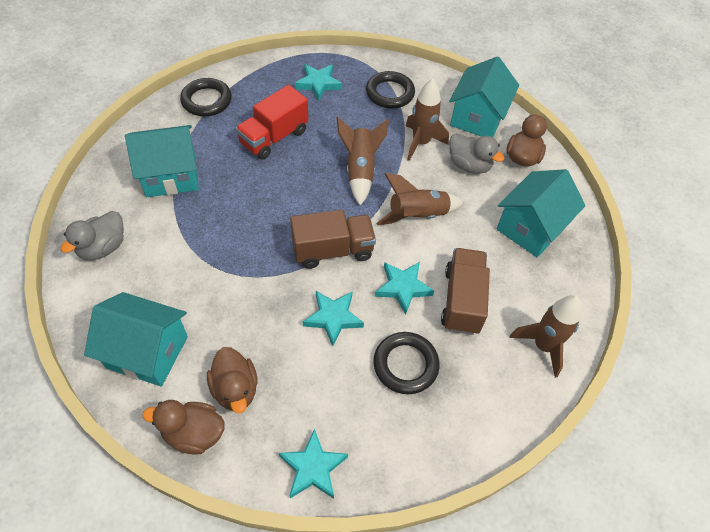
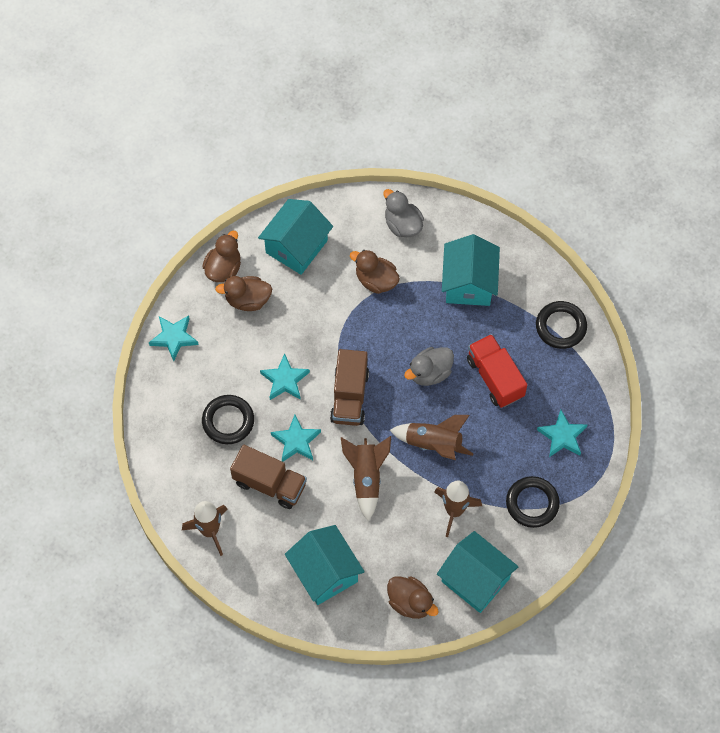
camera: 110 degrees right, 10 degrees up
grey duck [449,133,504,174] -> grey duck moved to [404,347,454,386]
none -> brown duck [350,250,400,294]

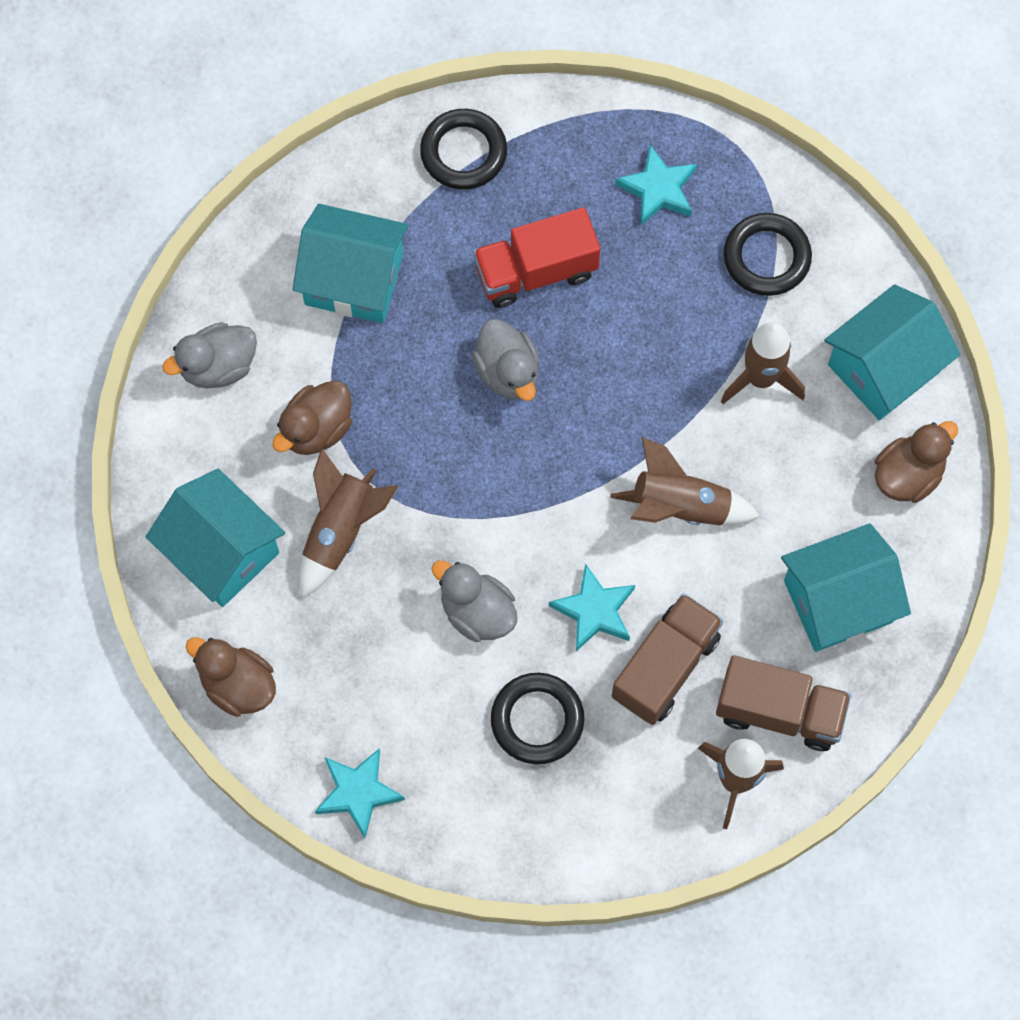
camera: 80 degrees left, 5 degrees up
brown duck [215,276,272,311] -> none
turquoise star [260,353,310,400] -> grey duck [432,561,517,642]
brown truck [330,349,369,426] -> brown truck moved to [716,656,851,751]
brown rocket [390,415,474,460] -> brown rocket moved to [299,448,399,598]

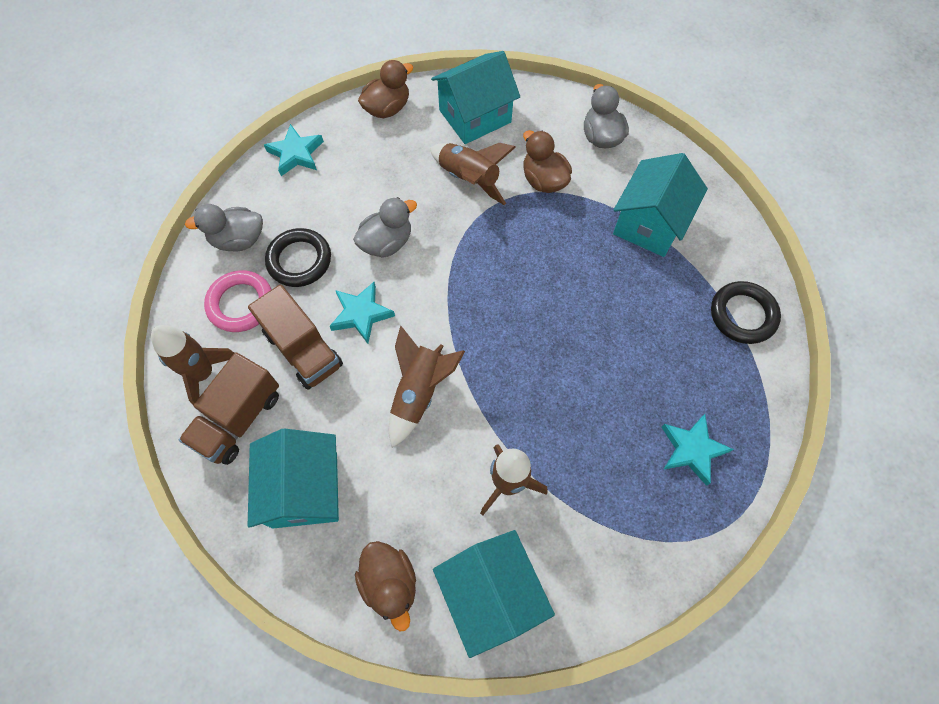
camera: 105 degrees right, 5 degrees down
grey duck [472,319,540,401] -> grey duck moved to [185,204,263,252]
red truck [473,207,600,308] -> none
black ring [723,213,812,296] -> none
none -> pink ring [204,270,272,332]

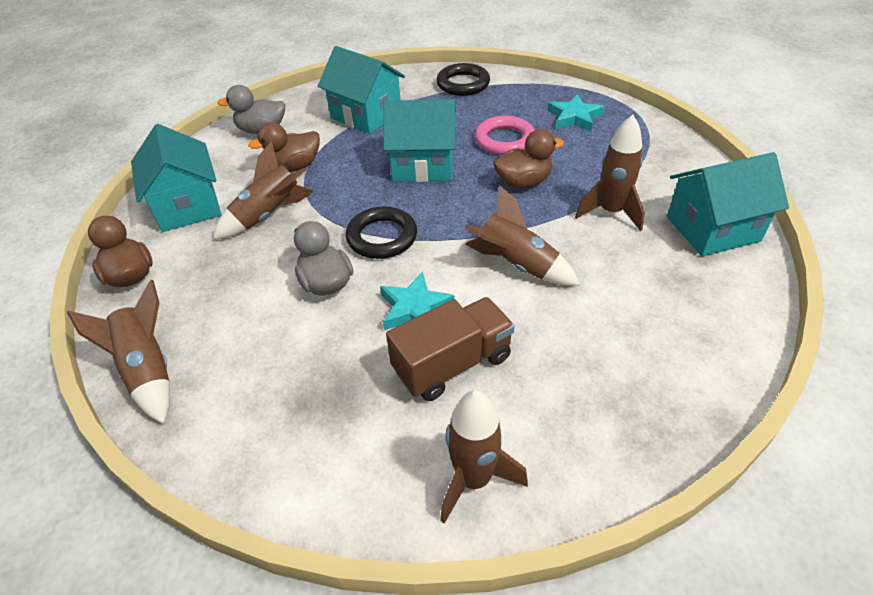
camera: 80 degrees left, 20 degrees down
brown truck [179,353,279,465] -> none
grey duck [185,204,263,252] -> none
pink ring [204,270,272,332] -> pink ring moved to [475,116,535,155]
turquoise house [248,428,339,529] -> turquoise house moved to [383,99,456,182]
turquoise star [264,124,324,176] -> brown rocket [67,280,170,424]
black ring [265,228,331,287] -> black ring moved to [346,206,417,259]
brown duck [355,541,416,632] -> brown duck moved to [493,129,564,188]

